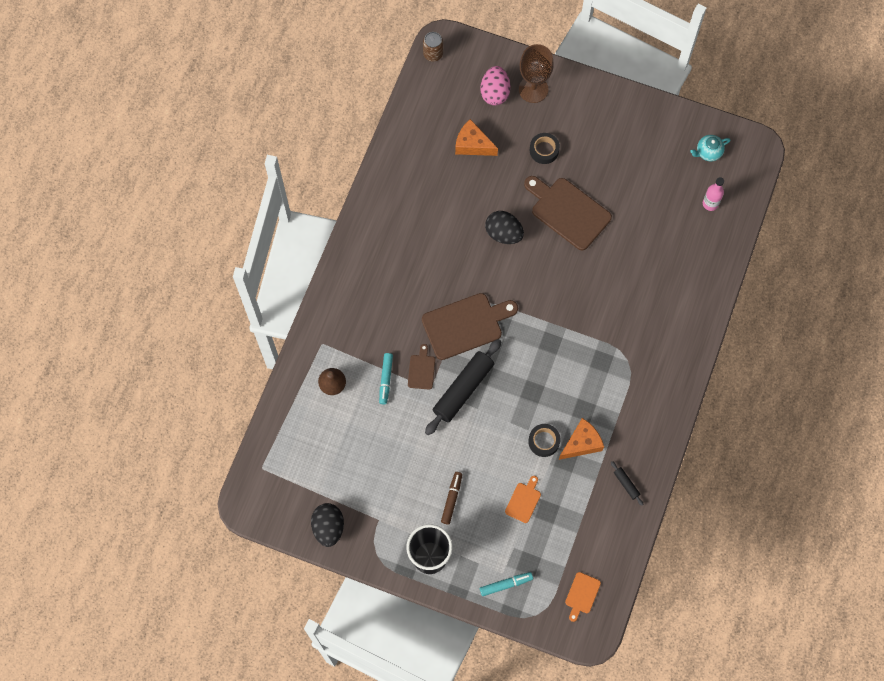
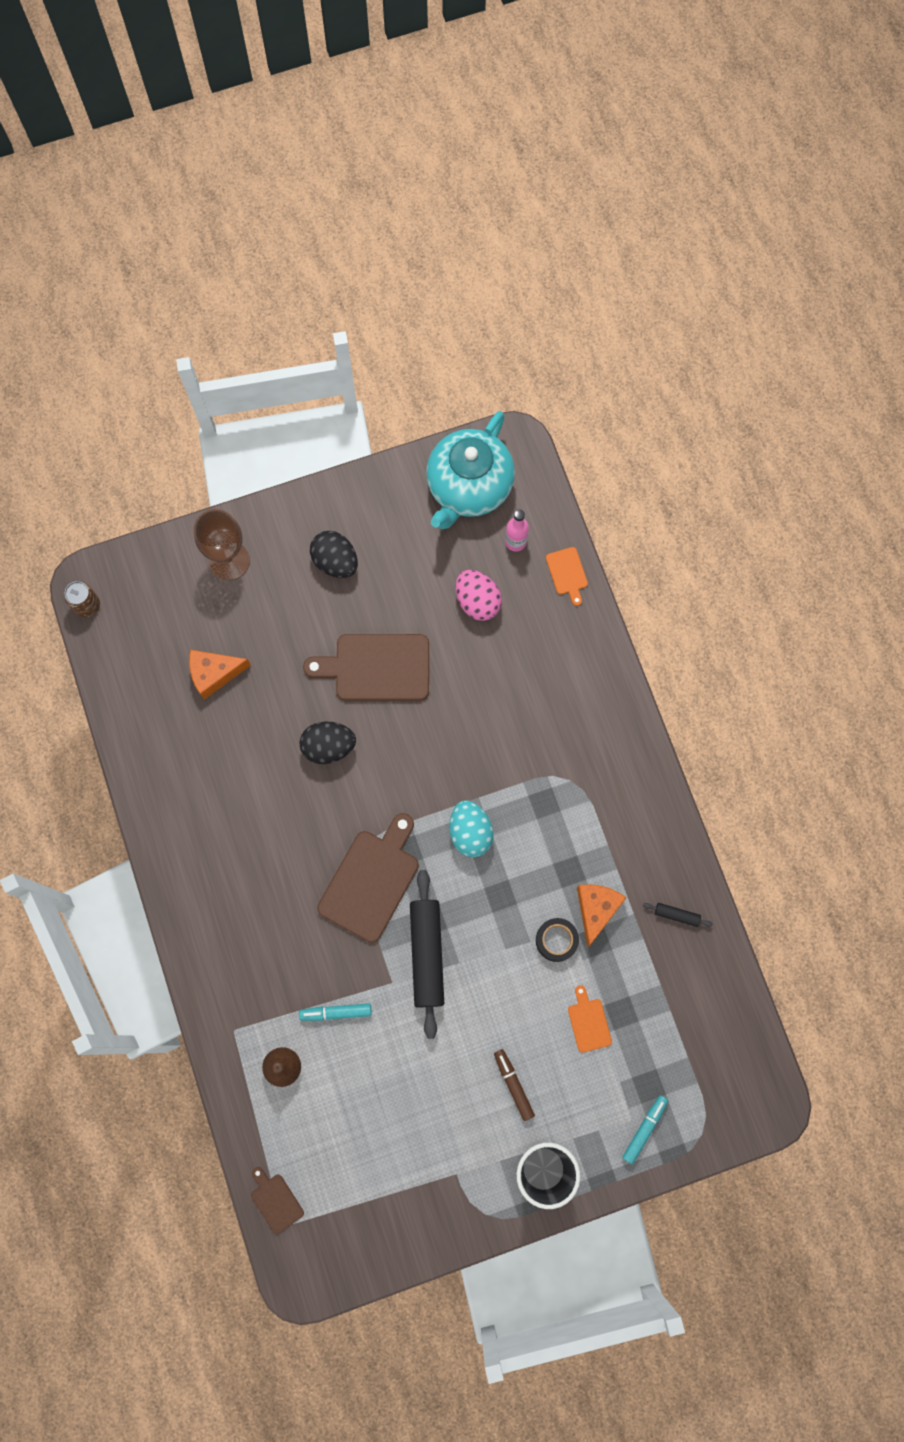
camera: 40 degrees left, 5 degrees up
black egg [311,503,344,547] -> black egg moved to [310,531,358,578]
turquoise marker [379,353,393,405] -> turquoise marker turned 120 degrees clockwise [299,1003,372,1021]
brown cutting board [408,344,435,390] -> brown cutting board moved to [251,1167,304,1234]
pink egg [480,66,510,106] -> pink egg moved to [456,570,502,621]
black tape [530,133,560,164] -> none
orange cutting board [565,572,601,622] -> orange cutting board moved to [546,547,588,606]
turquoise teapot [690,135,731,161] -> turquoise teapot [426,411,515,529], size x2.40
none -> turquoise egg [449,800,494,857]

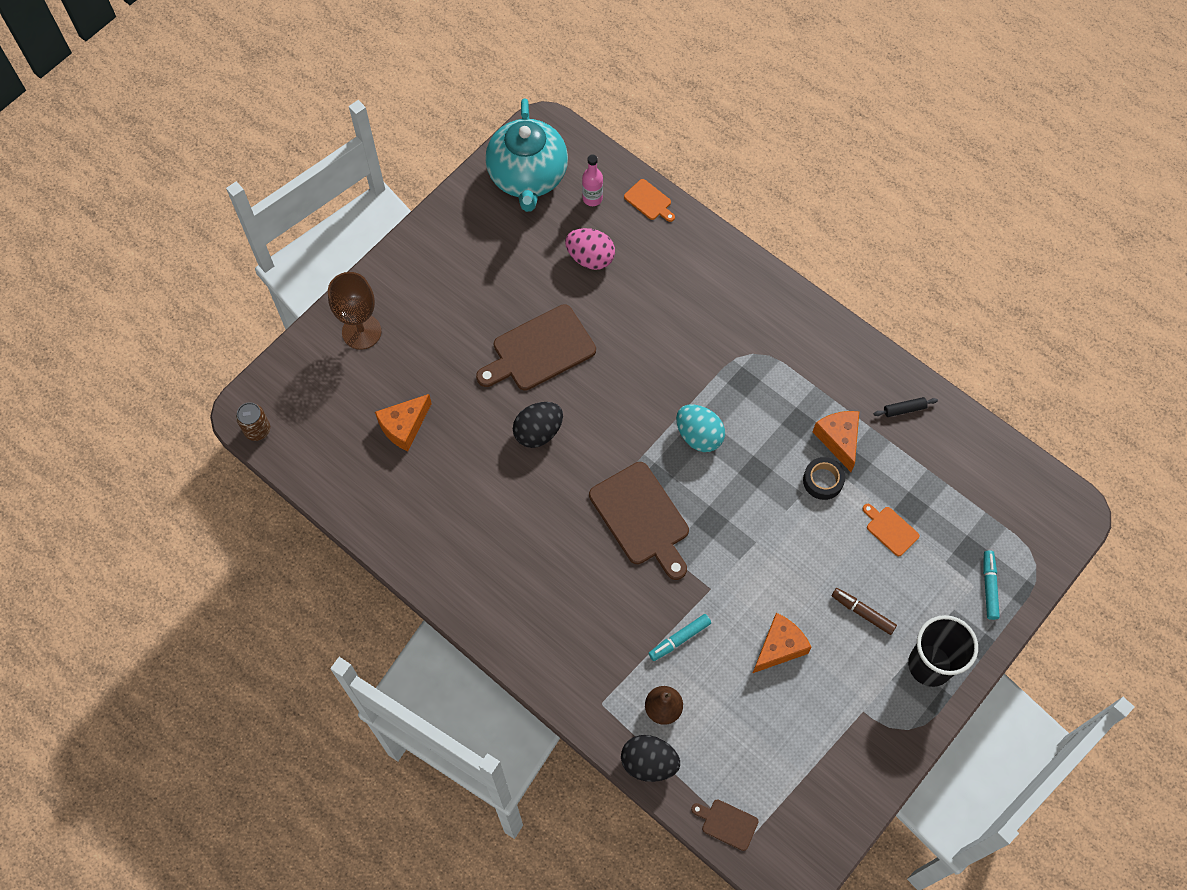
camera: 30 degrees left, 10 degrees down
black egg [310,531,358,578] -> black egg moved to [621,735,680,782]
brown cutting board [317,813,419,943] -> brown cutting board turned 150 degrees clockwise [589,462,689,580]
black rolling pin [410,870,444,1039] -> none
none -> orange cheese [753,613,812,673]

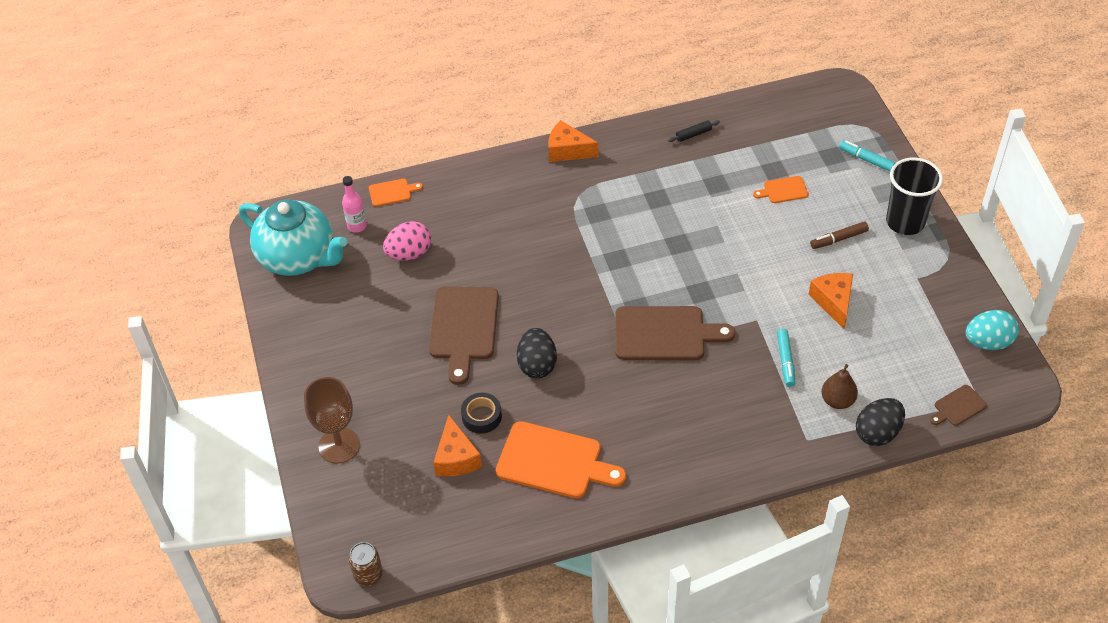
camera: 55 degrees left, 15 degrees down
turquoise egg [676,405,725,452] -> turquoise egg moved to [966,310,1019,350]
black tape [803,457,845,500] -> black tape moved to [461,393,502,434]
orange cheese [813,411,859,472] -> orange cheese moved to [548,120,599,162]
black rolling pin [874,397,938,417] -> black rolling pin turned 45 degrees clockwise [668,120,720,142]
none -> orange cutting board [496,421,626,498]

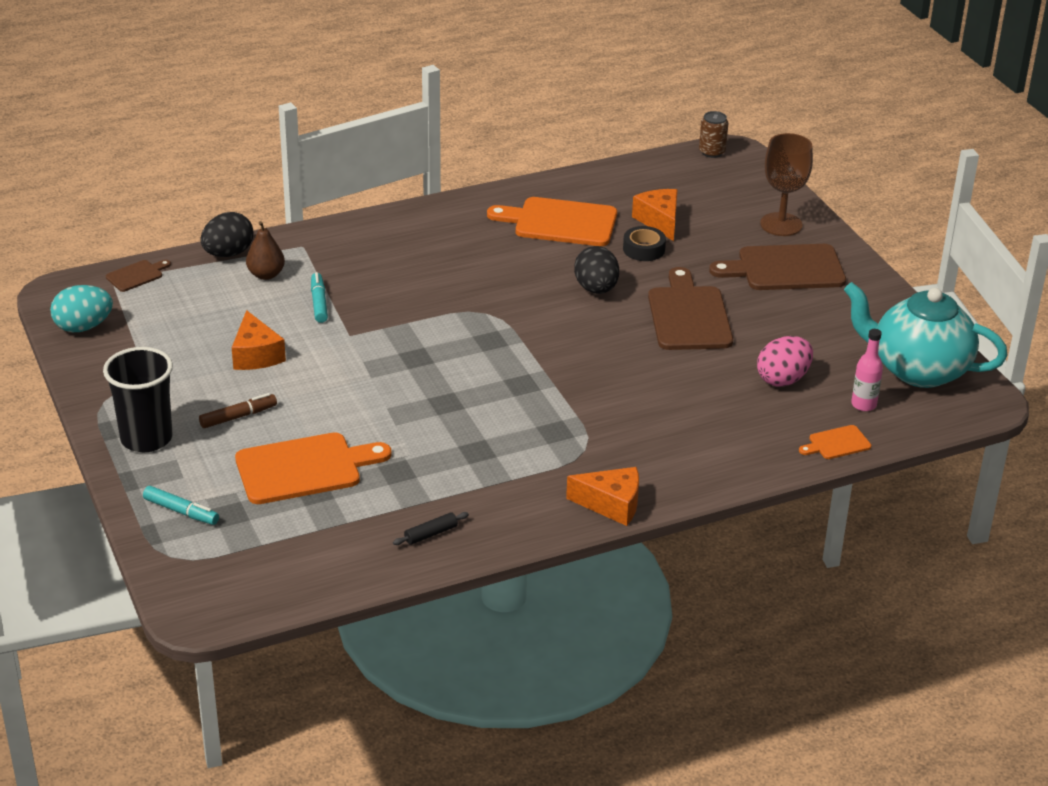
camera: 170 degrees right, 15 degrees down
brown cutting board [615,306,735,360] -> brown cutting board moved to [709,244,846,290]
orange cutting board [753,176,809,203] -> orange cutting board [235,432,392,504], size x2.07

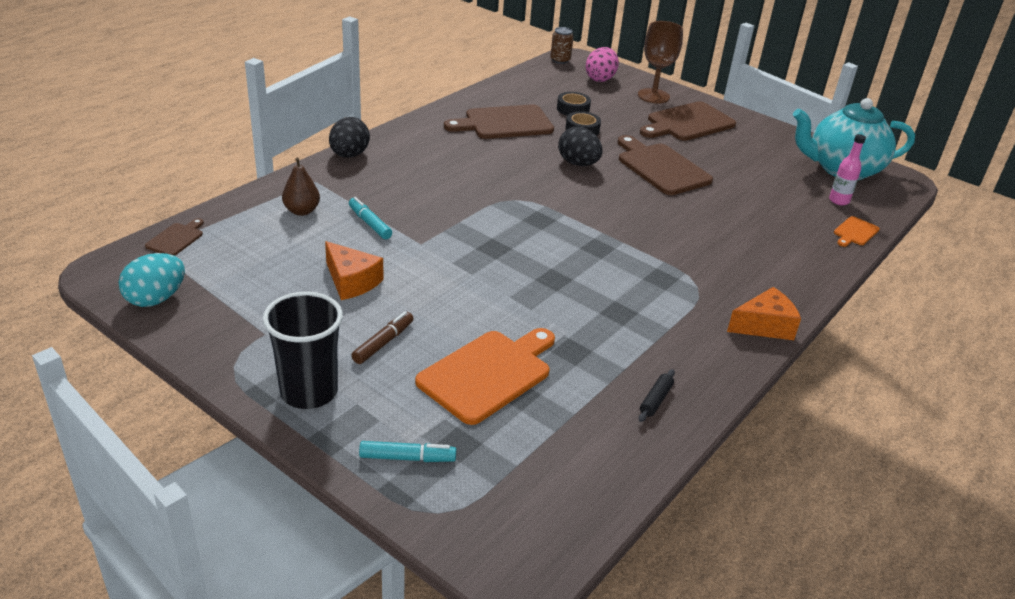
camera: 30 degrees left, 0 degrees up
black egg [200,212,253,257] -> black egg moved to [329,117,370,158]
orange cutting board [487,197,617,246] -> brown cutting board [444,104,554,139]
orange cheese [632,189,677,241] -> black tape [557,92,591,115]
pink egg [757,336,813,387] -> pink egg moved to [586,47,619,82]

